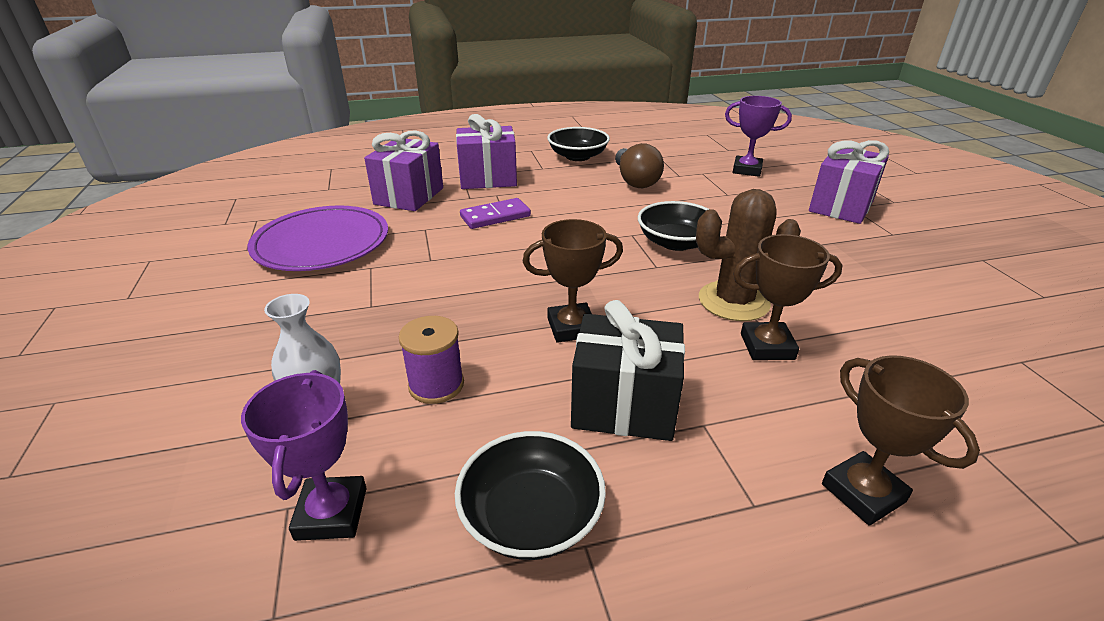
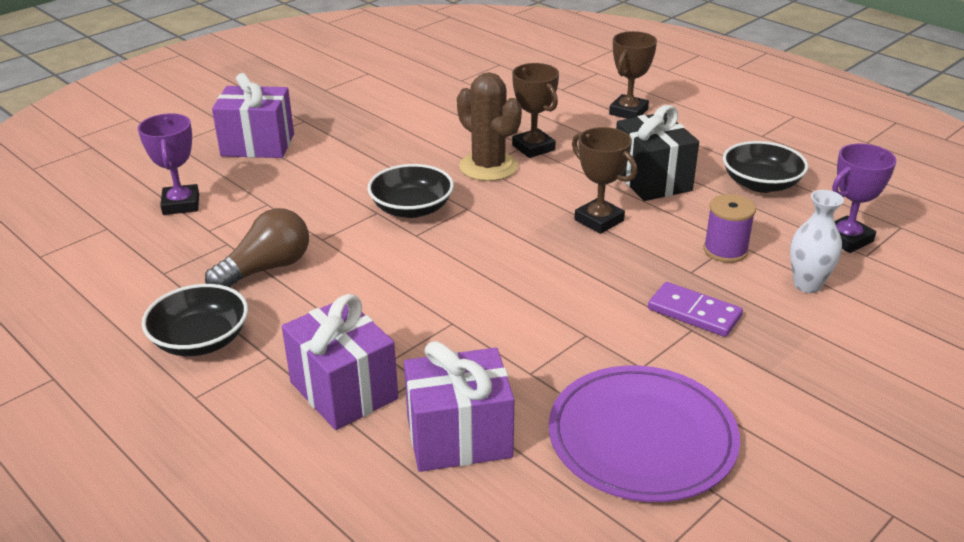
camera: 120 degrees left, 0 degrees up
purple domino [460,198,531,229] -> purple domino moved to [648,282,743,337]

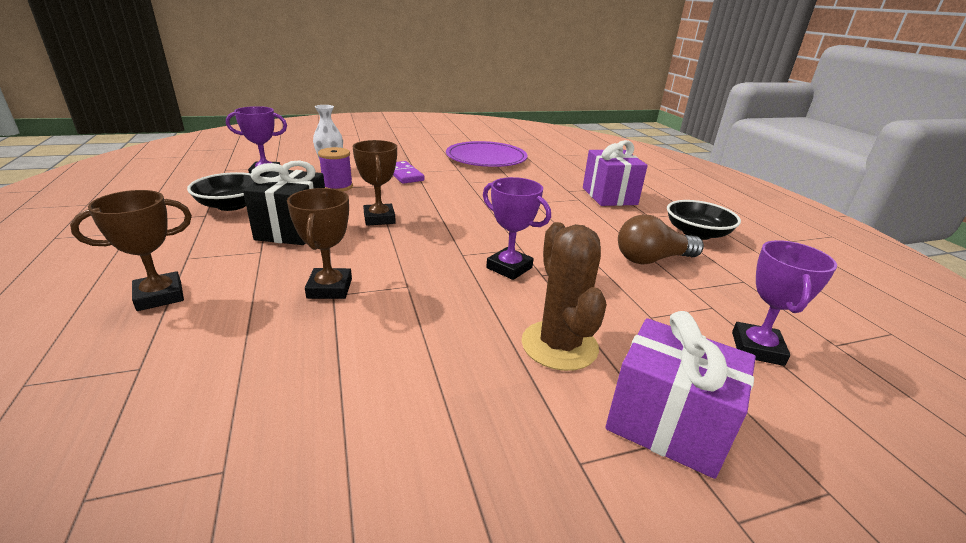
camera: 155 degrees left, 5 degrees down
black bowl [367,164,454,218] -> purple trophy [483,177,551,280]
purple gift [404,341,514,472] -> none
brown cactus [457,72,522,181] -> brown cactus moved to [521,222,607,371]

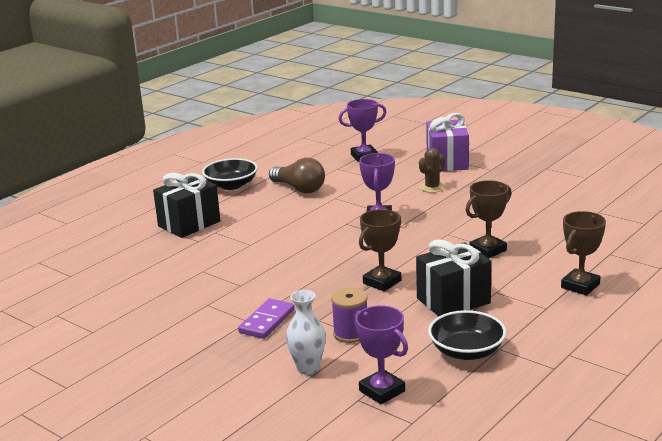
camera: 120 degrees left, 5 degrees down
brown trophy [70,190,192,311] -> brown trophy turned 75 degrees counterclockwise [561,211,606,296]
purple plate [446,141,528,167] -> none
brown cactus [521,222,607,371] -> brown cactus [419,148,445,193], size x0.60
purple gift [583,140,648,206] -> black gift [153,173,220,238]

